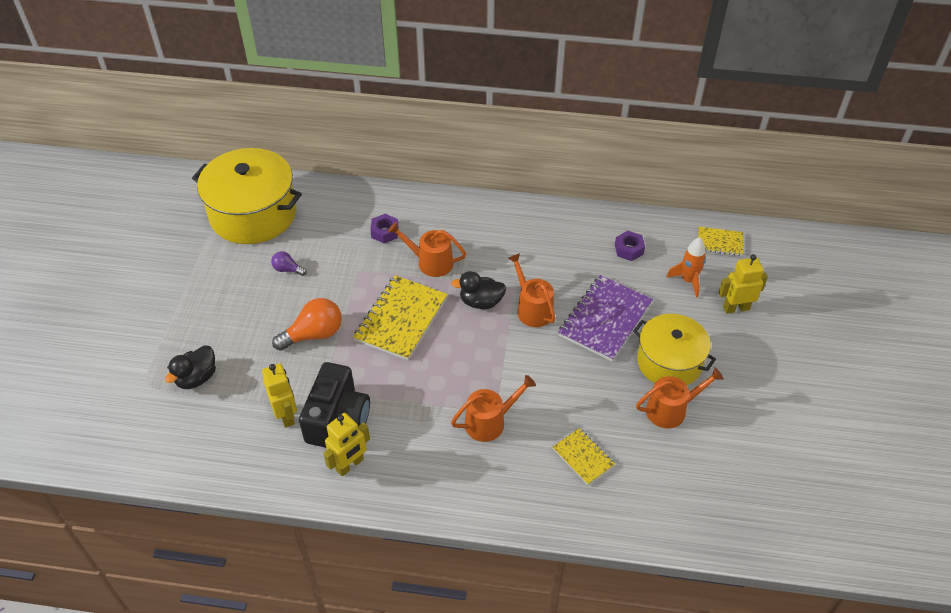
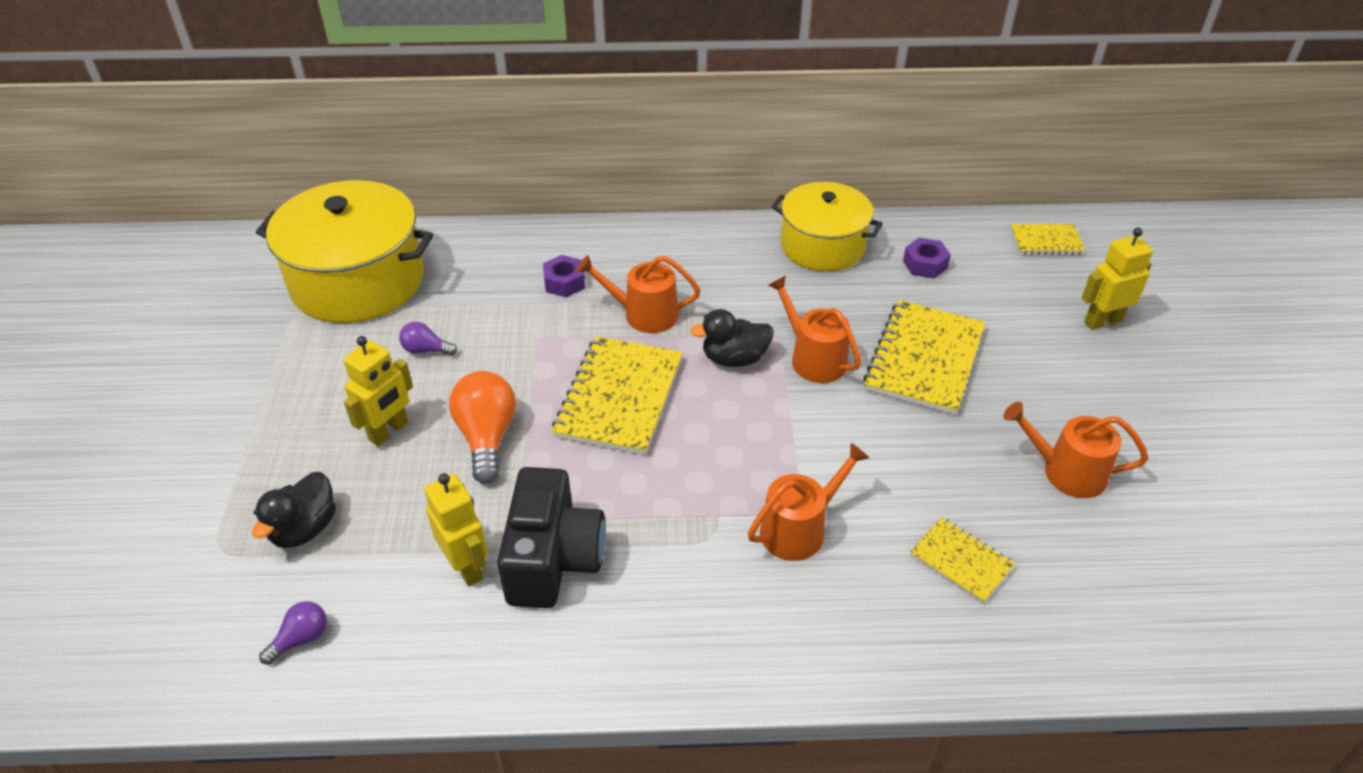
camera: 10 degrees left, 5 degrees down
orange light bulb [272,298,342,351] -> orange light bulb turned 60 degrees counterclockwise [449,371,516,484]
yellow robot [323,413,370,476] -> yellow robot moved to [343,336,413,446]
purple notebook [558,275,653,361] -> yellow notebook [863,300,985,415]
yellow pot [633,314,716,385] -> yellow pot moved to [771,182,883,271]
orange watering can [636,368,724,429] -> orange watering can turned 135 degrees counterclockwise [1003,402,1148,498]
orange rocket [666,237,706,298] -> none
none -> purple light bulb [259,601,327,665]

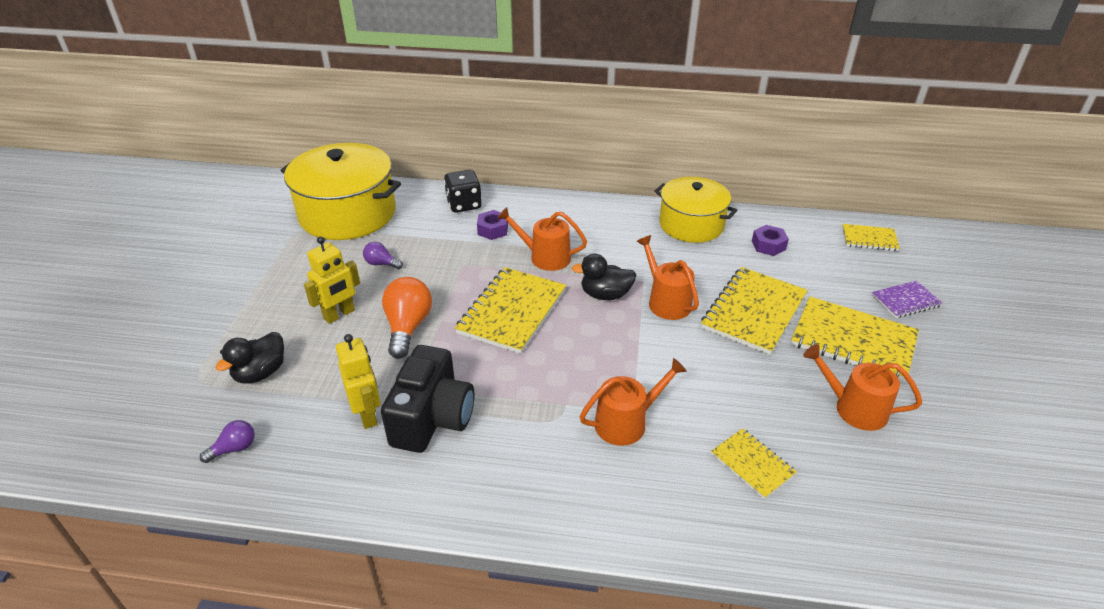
camera: 10 degrees right, 5 degrees down
yellow robot [1082,228,1153,330] -> purple notebook [872,280,943,318]
none -> black dice [444,170,482,213]
none -> yellow notebook [791,297,919,382]

